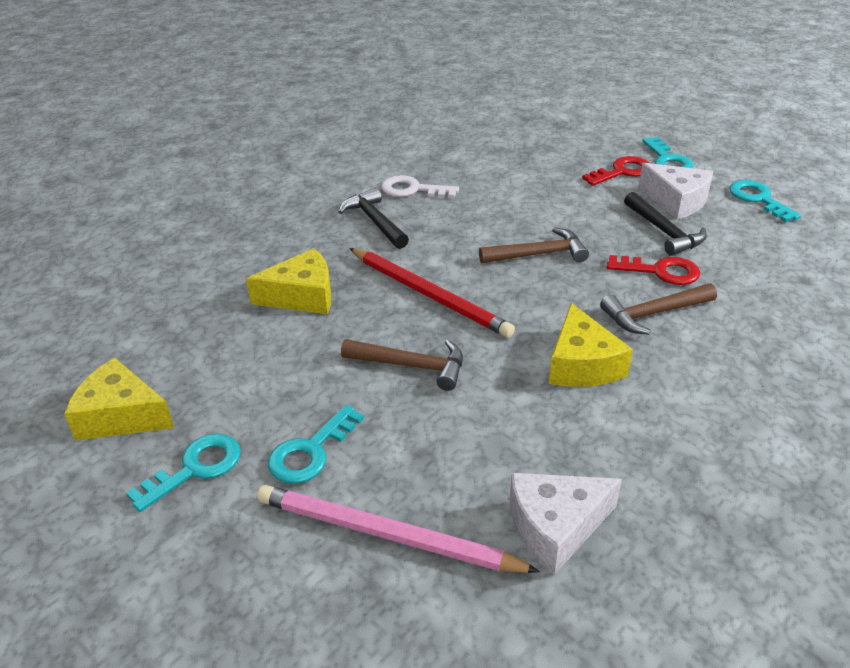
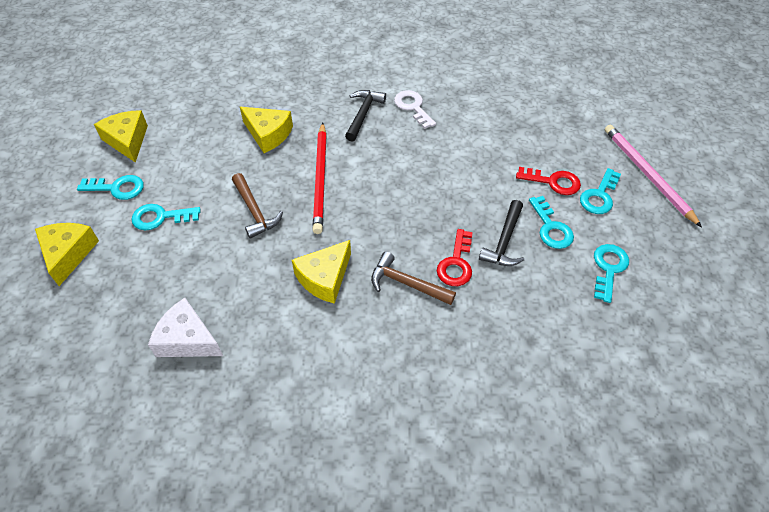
camera: 45 degrees right, 15 degrees up
pink pencil [257,485,540,573] -> pink pencil moved to [605,125,702,227]
brown hammer [479,227,589,264] -> none
red key [607,255,700,285] -> red key turned 45 degrees clockwise [437,229,473,286]
white cheese [639,163,714,219] -> turquoise key [529,196,574,249]
none -> yellow cheese [35,223,99,286]

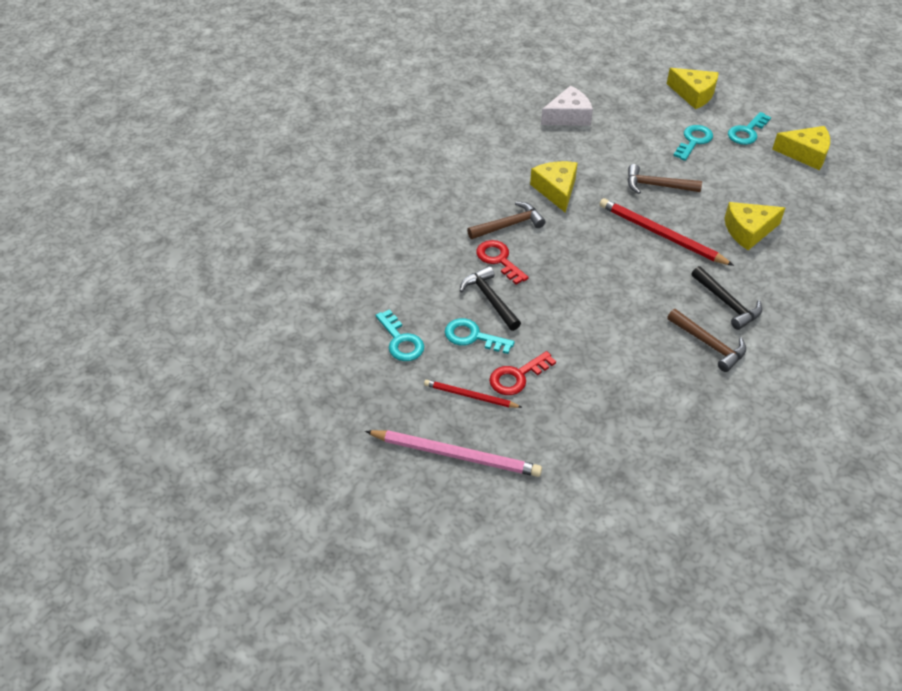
camera: 130 degrees right, 5 degrees down
white key [394,90,436,129] -> brown hammer [667,309,746,372]
turquoise key [580,168,621,214] -> red pencil [424,380,522,408]

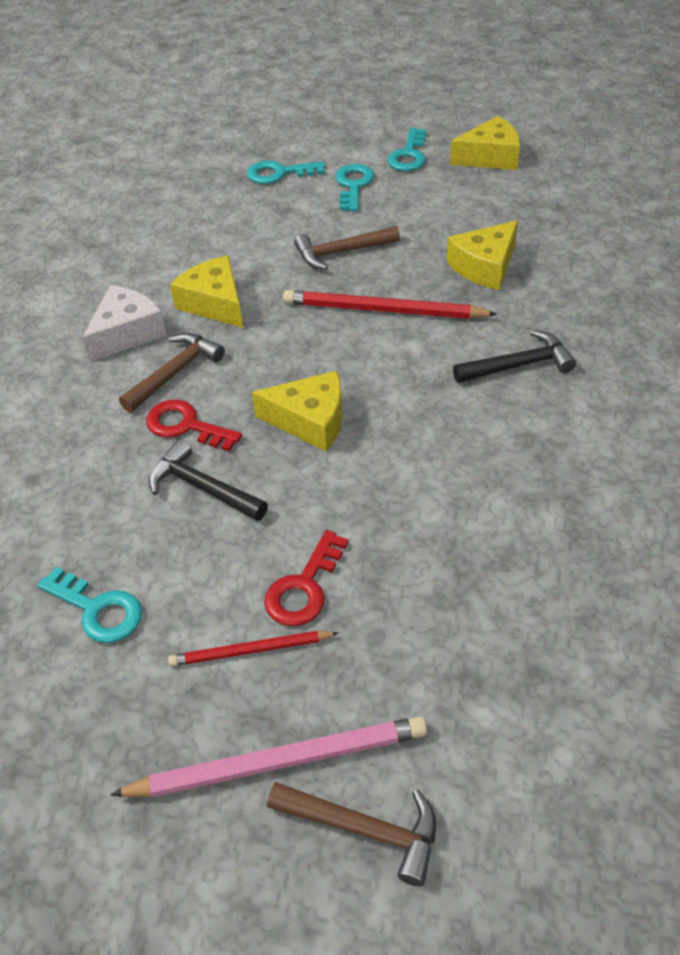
camera: 25 degrees left, 0 degrees up
turquoise key [445,318,515,354] -> turquoise key moved to [247,161,325,184]
white cheese [541,86,593,126] -> white cheese moved to [82,285,167,362]
yellow cheese [667,68,719,109] -> yellow cheese moved to [252,371,343,452]
brown hammer [667,309,746,372] -> brown hammer moved to [267,782,436,886]
black hammer [692,266,762,330] -> black hammer turned 45 degrees counterclockwise [453,330,576,383]

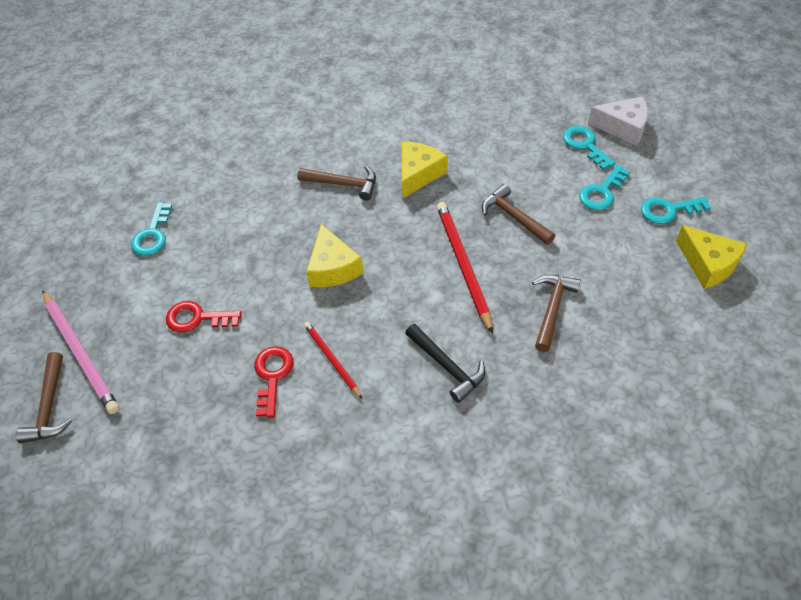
camera: 65 degrees right, 5 degrees up
white cheese [82,285,167,362] -> white cheese moved to [588,96,648,146]
red key [146,400,242,451] -> red key moved to [254,346,294,418]
black hammer [149,439,268,521] -> none
red pencil [168,631,338,666] -> red pencil moved to [304,322,362,399]
turquoise key [335,164,374,211] -> turquoise key turned 150 degrees clockwise [579,165,630,210]
yellow cheese [447,220,518,290] -> brown hammer [532,275,581,352]

